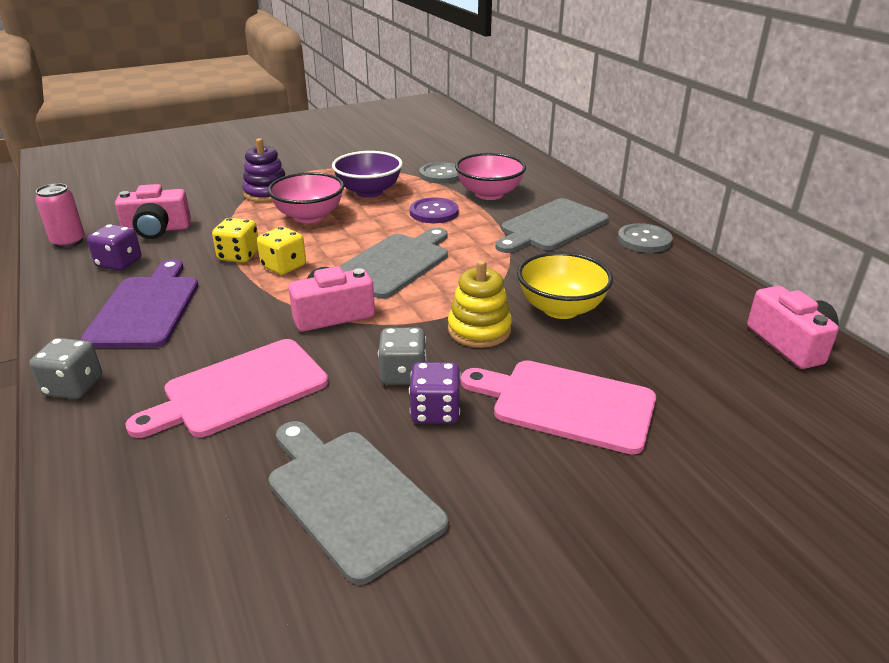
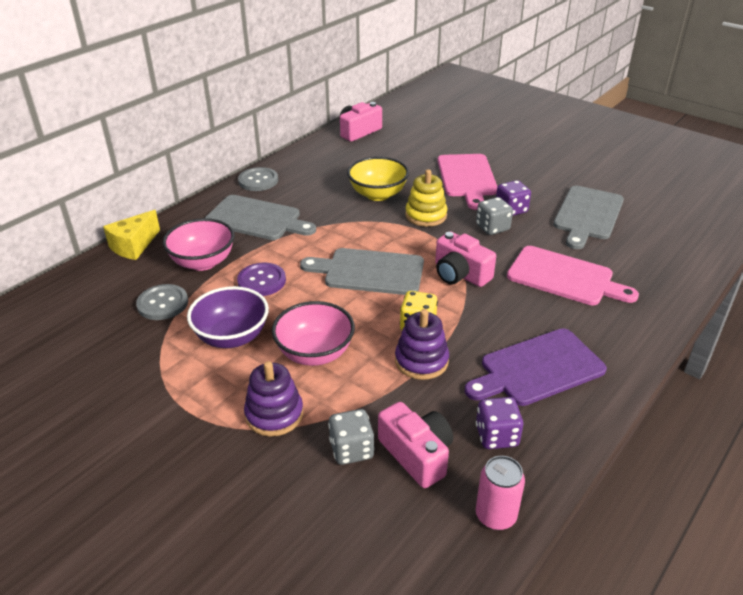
camera: 115 degrees left, 5 degrees up
grey dice [29,338,102,399] -> grey dice moved to [328,409,375,465]
yellow dice [212,218,258,263] -> purple stacking toy [395,309,449,380]
none -> yellow cheese [103,210,160,260]

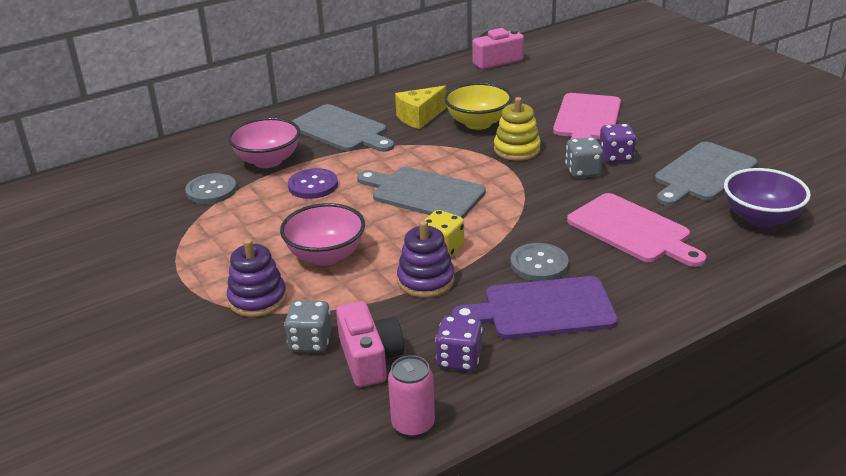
camera: 20 degrees right, 5 degrees down
yellow cheese [103,210,160,260] -> yellow cheese moved to [395,86,447,129]
purple bowl [187,286,269,348] -> purple bowl moved to [724,168,811,228]
grey button [238,167,278,191] -> grey button moved to [510,243,569,281]
pink camera [435,231,496,287] -> none

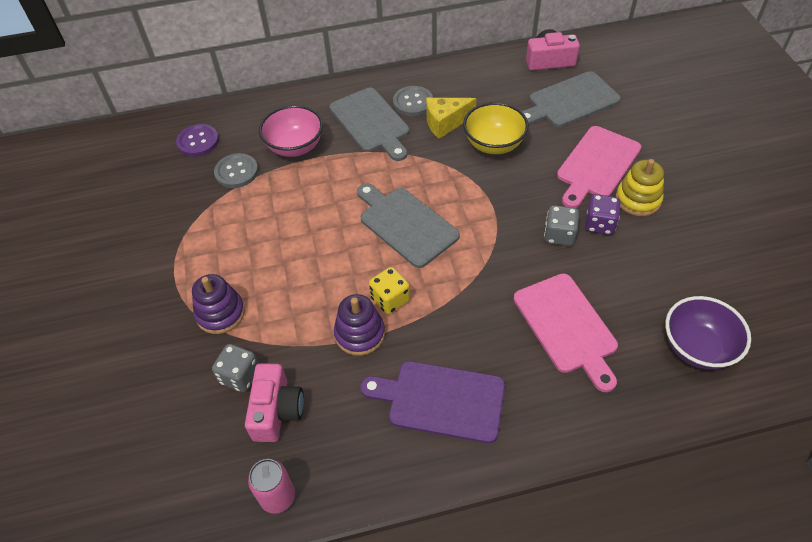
camera: 20 degrees right, 20 degrees up
pink bowl [280,203,365,266] -> none
purple button [288,168,338,199] -> purple button moved to [176,124,219,157]
purple dice [435,315,483,371] -> none
yellow stacking toy [494,97,541,161] -> yellow stacking toy moved to [616,159,664,216]
grey button [510,243,569,281] -> grey button moved to [393,86,433,116]
grey cutting board [655,142,758,206] -> grey cutting board moved to [522,71,621,127]

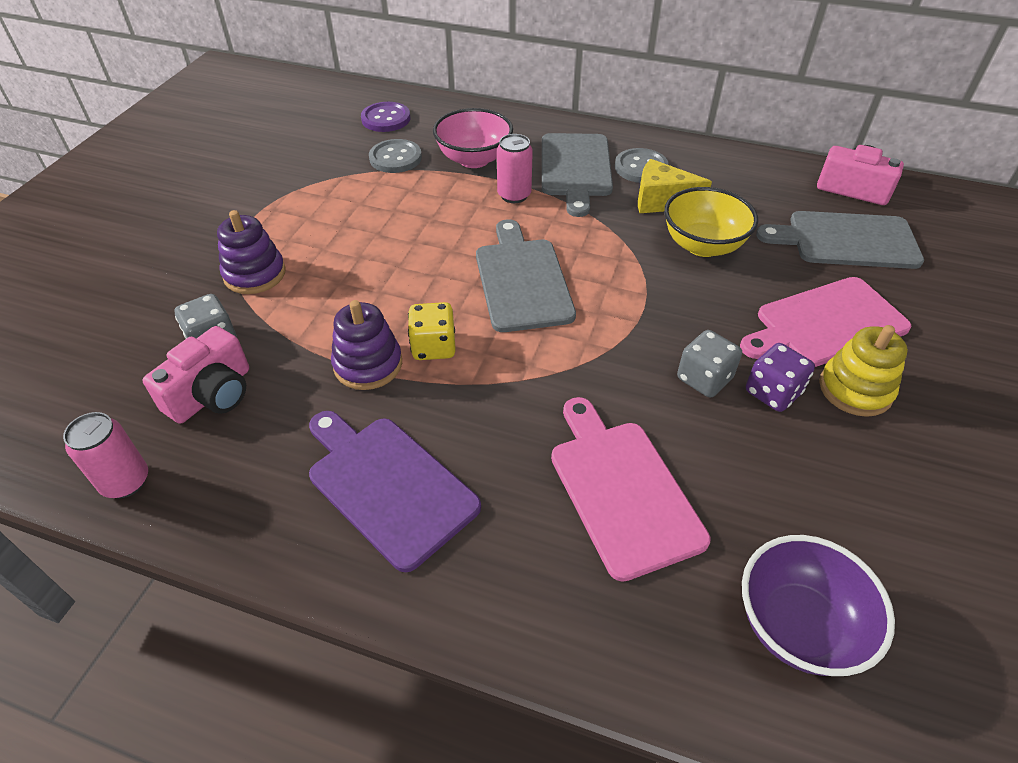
camera: 30 degrees right, 5 degrees down
pink cutting board [513,273,618,392] -> pink cutting board turned 150 degrees clockwise [551,397,711,582]
none -> pink can [497,134,533,203]

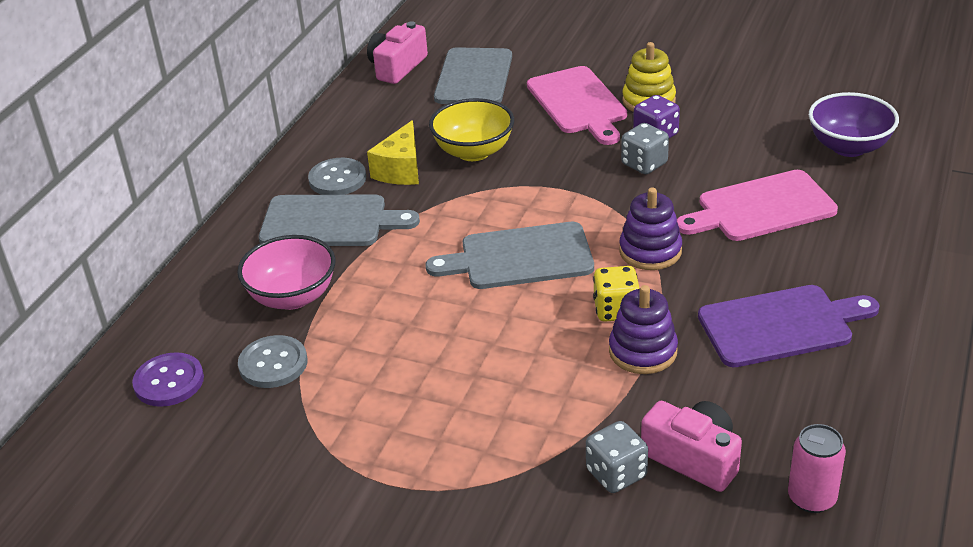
camera: 85 degrees left, 10 degrees down
purple stacking toy [217,210,286,294] -> purple stacking toy moved to [619,188,682,270]
purple cutting board [309,411,481,572] -> purple cutting board turned 150 degrees counterclockwise [698,285,880,367]
pink can [497,134,533,203] -> none

